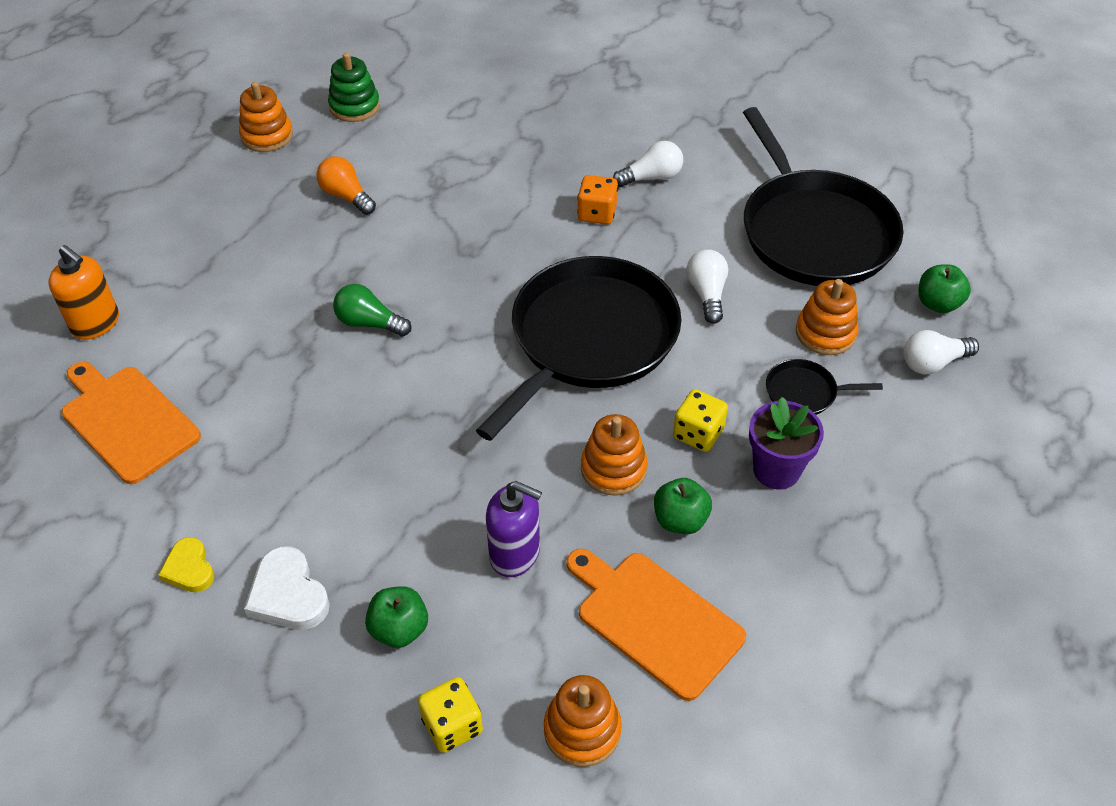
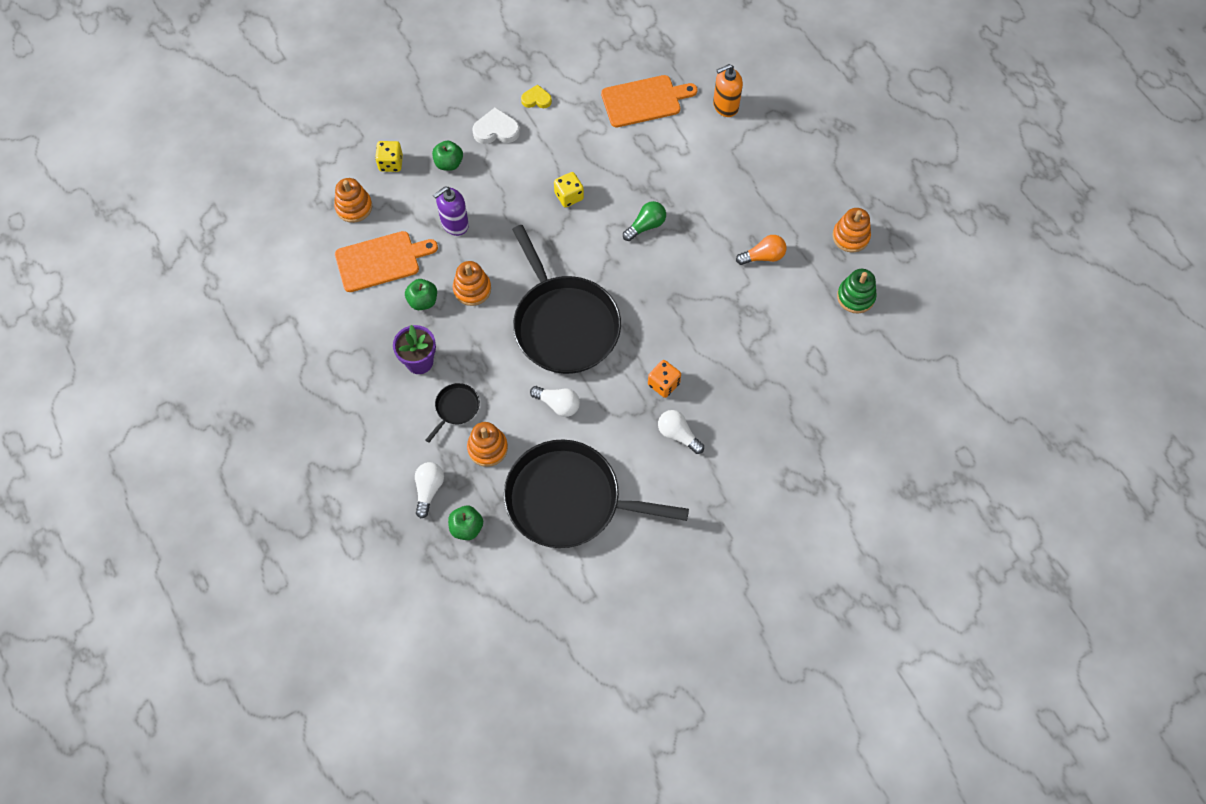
camera: 120 degrees right, 15 degrees up
white light bulb [613,141,683,187] -> white light bulb turned 120 degrees clockwise [658,410,704,454]
yellow dice [673,389,728,452] -> yellow dice moved to [554,172,584,207]

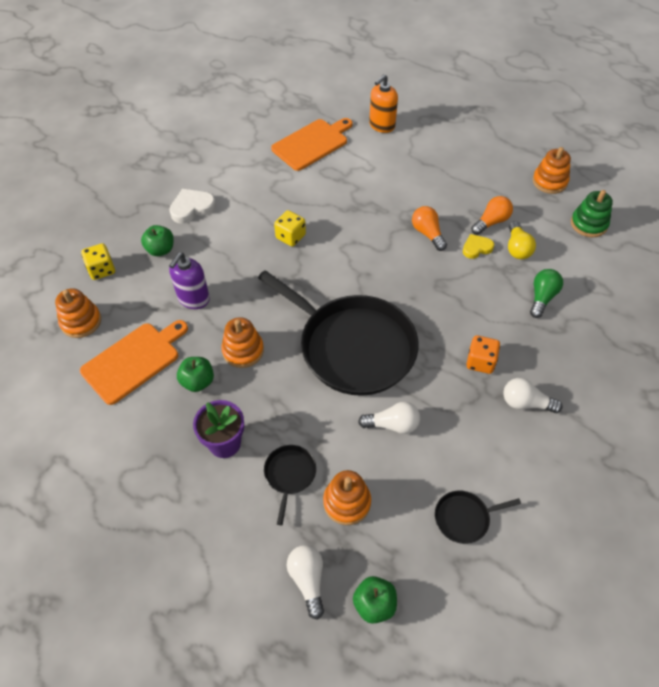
camera: 25 degrees left, 10 degrees down
black pan [504,439,689,548] -> black pan [435,490,521,544], size x0.41
yellow heart [521,84,552,108] -> yellow heart moved to [463,234,494,259]
green light bulb [623,201,666,241] -> green light bulb moved to [530,269,563,318]
none -> orange light bulb [412,206,447,251]
none -> yellow light bulb [508,221,536,259]

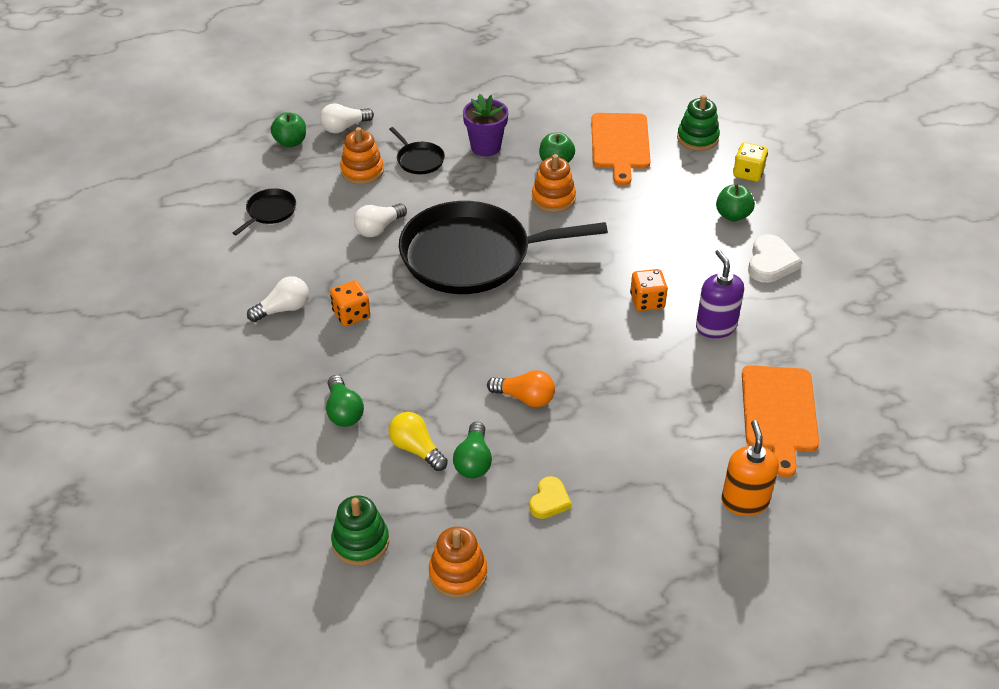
camera: 135 degrees right, 10 degrees down
orange stacking toy [55,288,101,338] -> green stacking toy [677,95,720,151]
purple soap dispenser [169,253,210,309] -> purple soap dispenser moved to [696,250,744,338]
yellow dice [274,210,306,247] -> orange dice [630,269,668,311]
white light bulb [287,545,324,619] -> white light bulb turned 120 degrees clockwise [320,103,374,133]
yellow heart [463,234,494,259] -> yellow heart moved to [529,476,571,519]
orange light bulb [471,196,513,235] -> green light bulb [453,422,492,478]

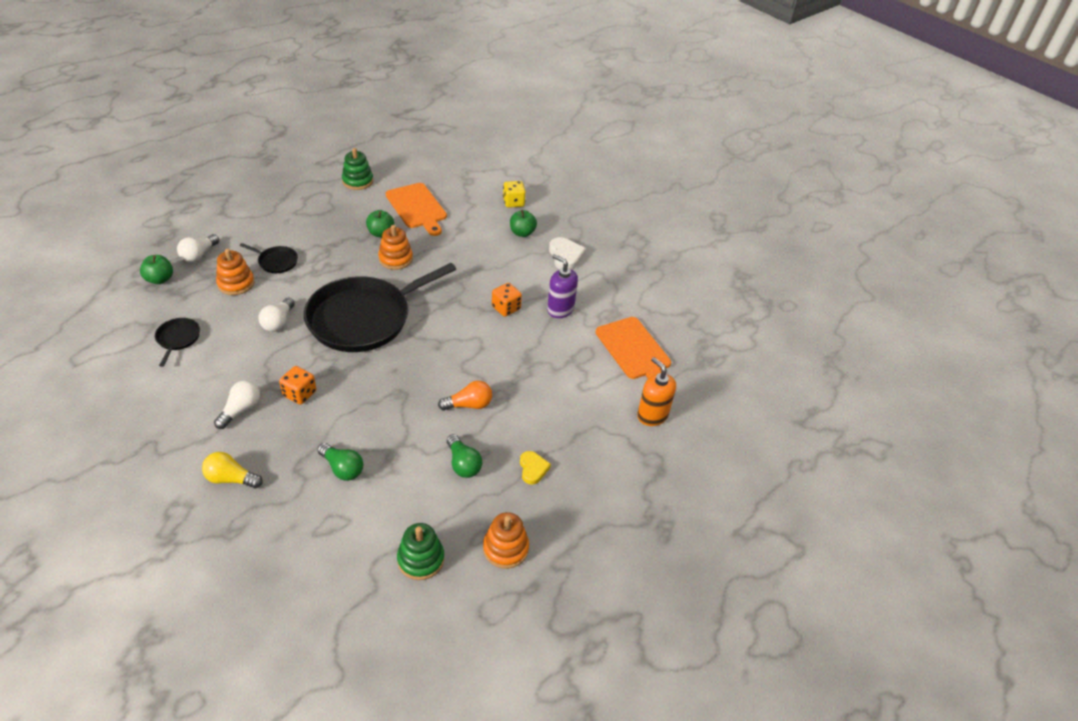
camera: 35 degrees left, 0 degrees up
yellow light bulb [388,412,448,471] -> yellow light bulb moved to [202,452,263,488]
purple flower pot [463,94,508,157] -> none
green stacking toy [677,95,720,151] -> green stacking toy moved to [342,148,373,190]

